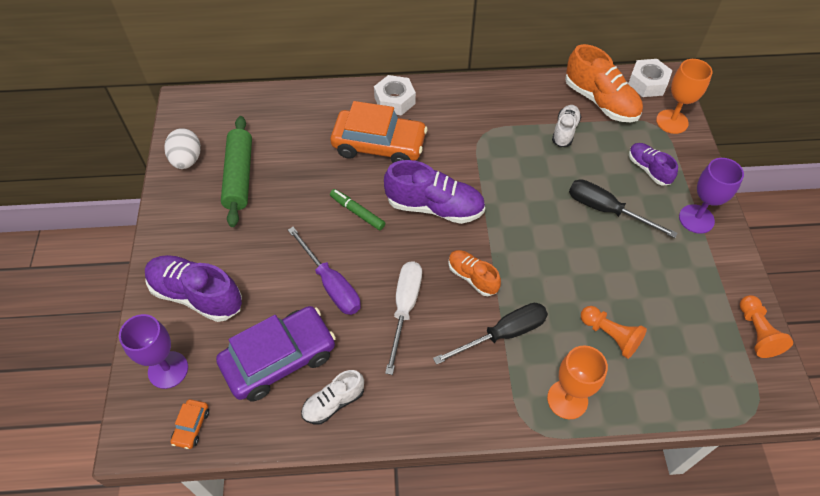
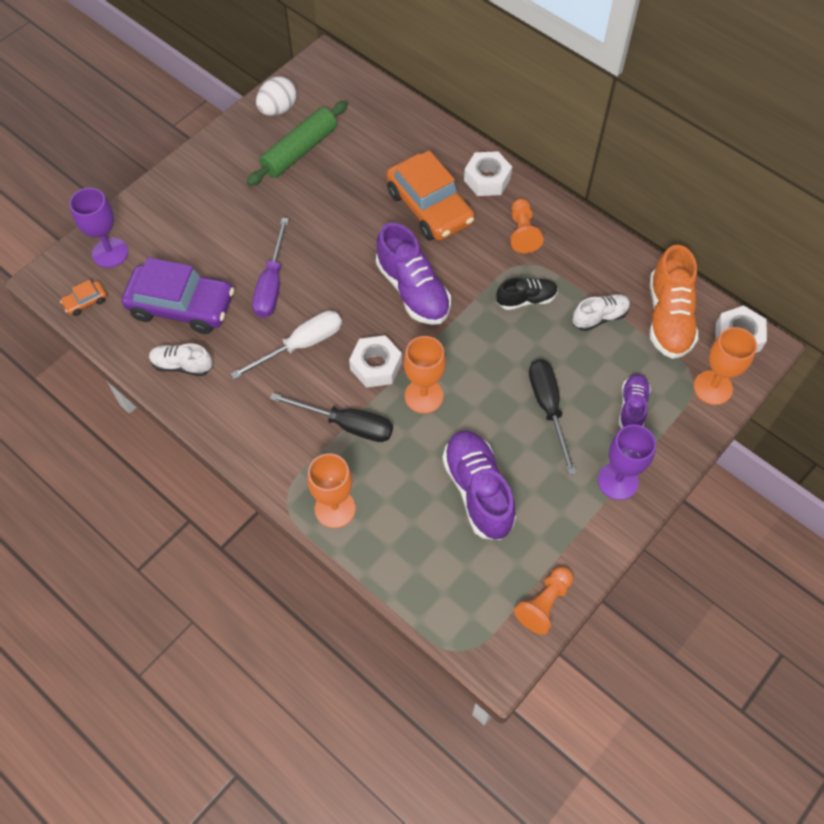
camera: 45 degrees right, 5 degrees up
purple shoe [145,255,242,322] -> purple shoe moved to [442,430,516,540]
green marker [330,189,385,230] -> none
orange shoe [448,250,501,296] -> white nut [349,335,402,388]
orange pawn [581,306,647,359] -> orange pawn moved to [510,198,544,253]
none -> orange goblet [404,336,446,414]
none -> black shoe [496,277,558,310]

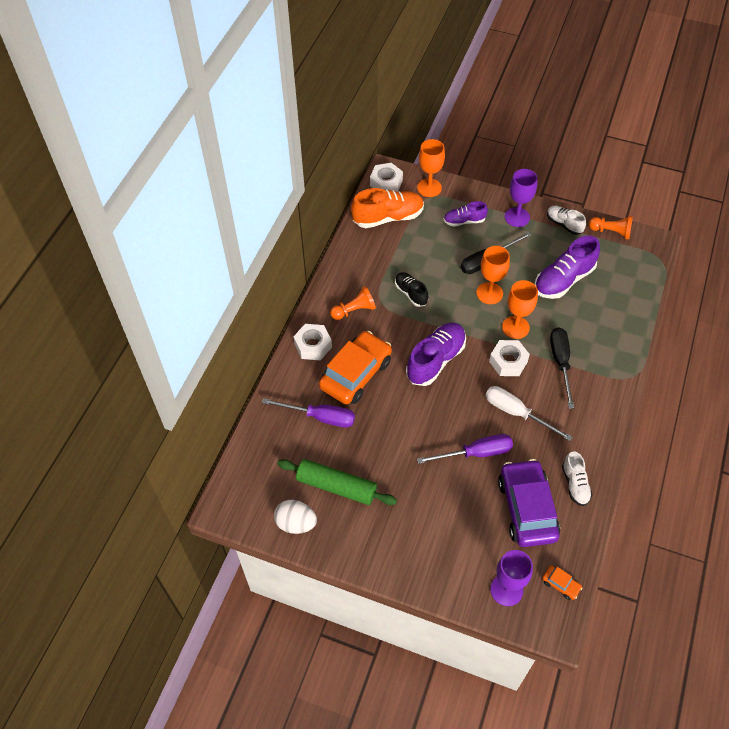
camera: 110 degrees left, 5 degrees down
orange goblet [307,453,356,528] -> orange goblet moved to [476,246,510,304]
white shoe [573,294,630,331] -> white shoe moved to [547,205,586,235]
none -> purple screwdriver [262,398,355,428]

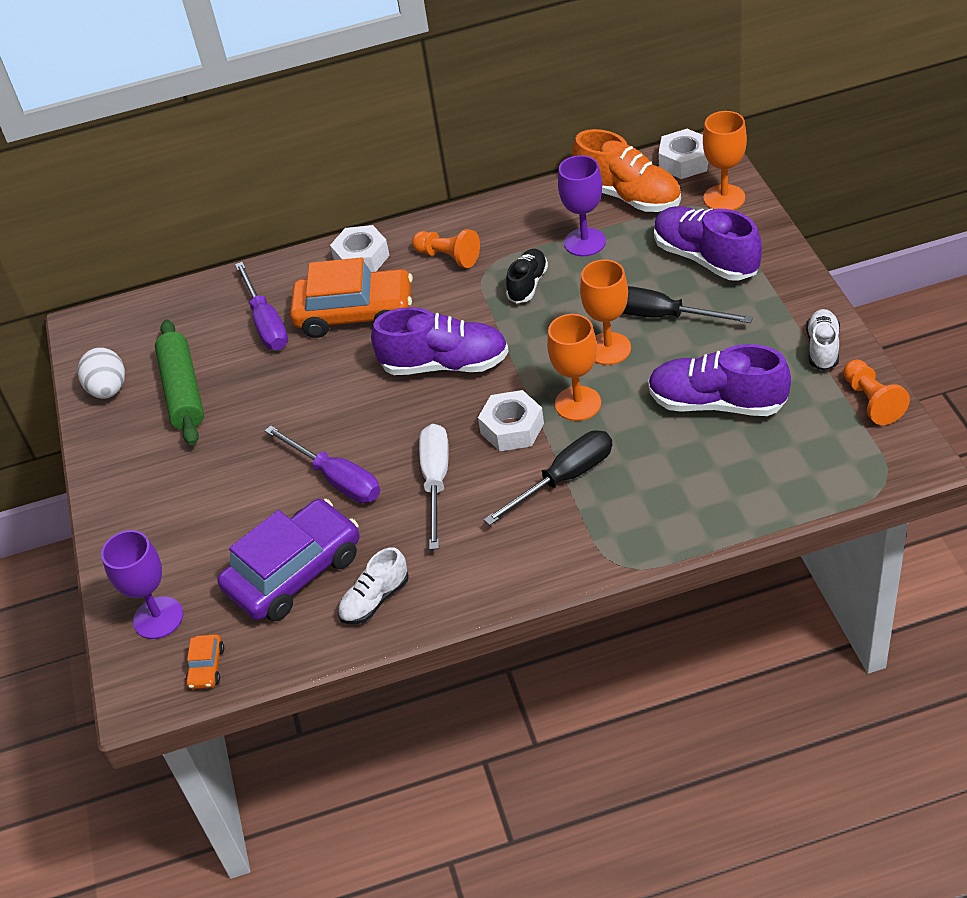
camera: 60 degrees right, 10 degrees down
purple shoe [443,201,488,227] -> purple shoe [654,206,762,280], size x1.72
purple goblet [505,169,538,227] -> purple goblet moved to [558,155,606,256]

